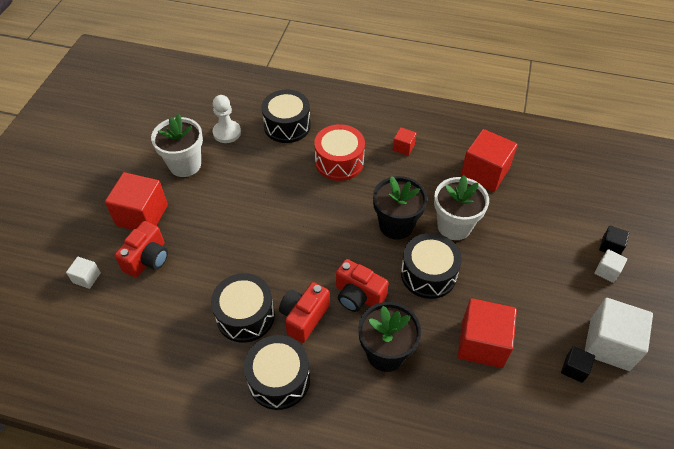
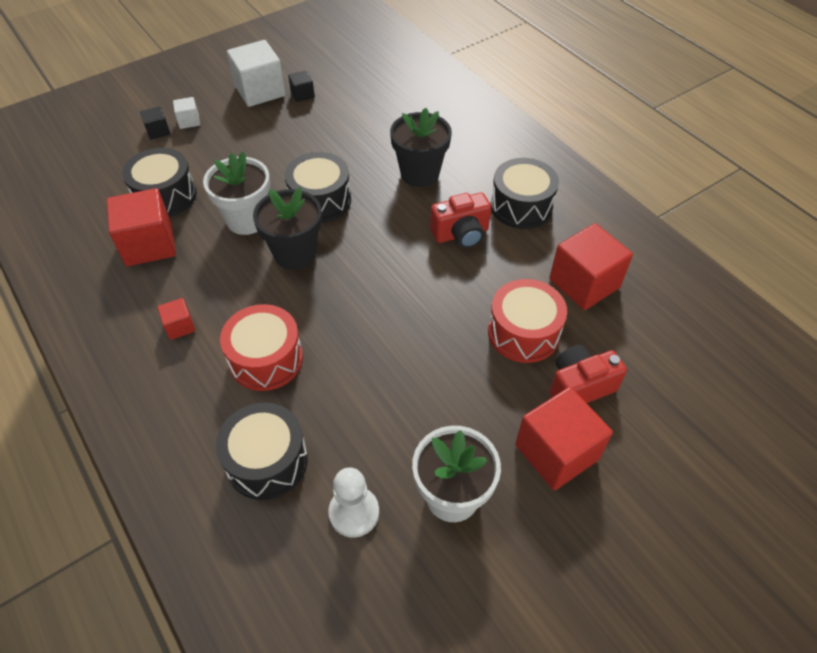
camera: 140 degrees left, 0 degrees up
white cube [66,257,101,289] -> none
black drum [211,273,275,343] -> black drum moved to [122,148,197,217]
red camera [336,259,389,312] -> none
red cube [457,298,517,368] -> red cube moved to [549,223,633,310]
none -> red drum [488,279,567,363]

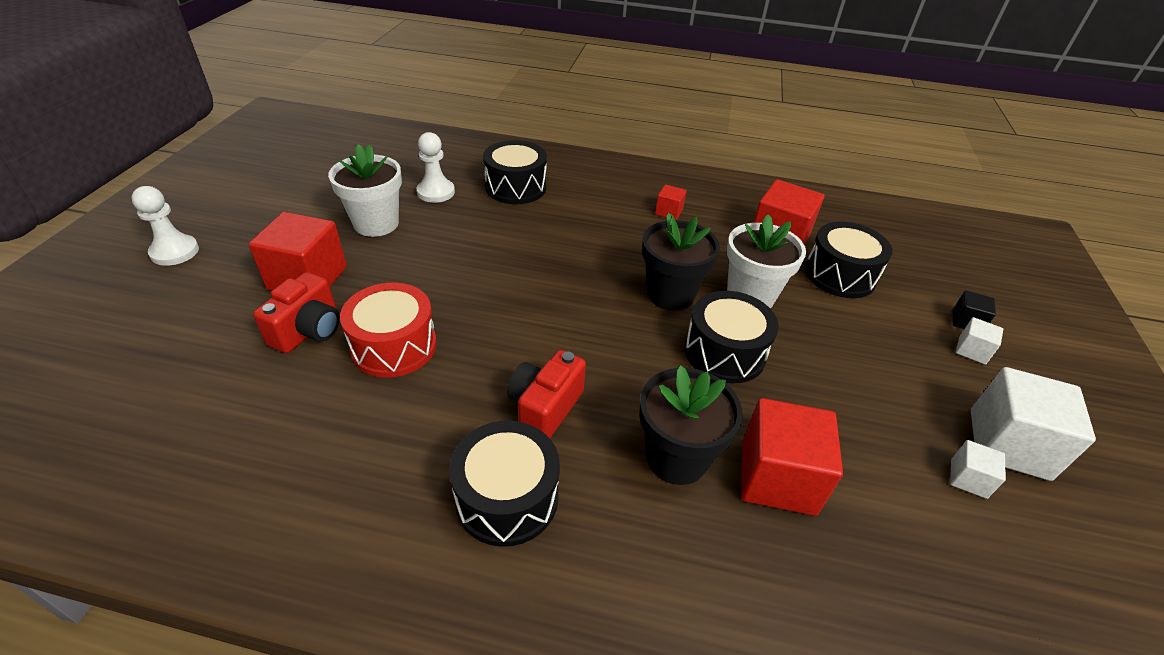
camera: 135 degrees right, 10 degrees down
red drum [220,304,303,391] -> none
black cube [288,70,315,102] -> white cube [950,440,1006,499]
red cube [549,223,633,310] -> red cube moved to [741,398,843,516]
none -> white pawn [131,186,199,266]

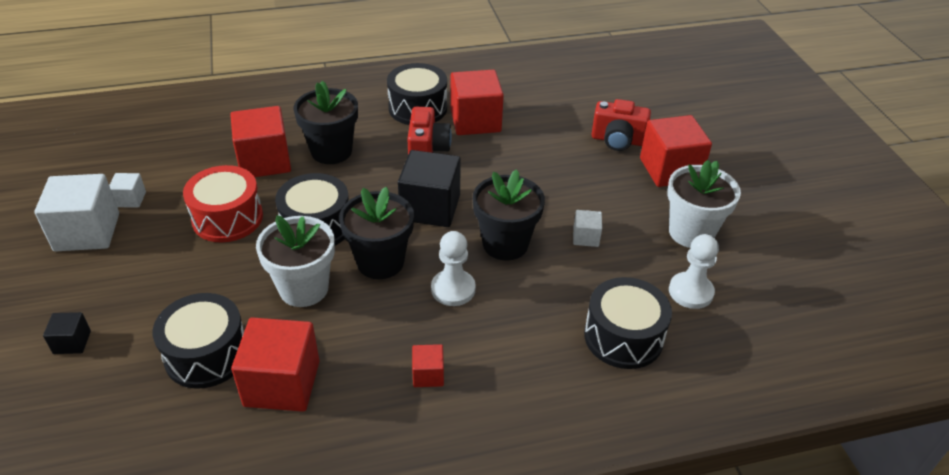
camera: 155 degrees right, 0 degrees up
white pawn [131,186,199,266] -> white pawn moved to [431,231,476,306]
red camera [253,272,340,353] -> red camera turned 75 degrees counterclockwise [591,99,651,151]
red drum [340,283,437,378] -> red drum moved to [183,165,263,242]
white cube [956,317,1003,364] -> white cube moved to [573,210,602,247]
none -> black cube [398,150,461,227]
none -> red cube [451,70,504,135]
none -> black flower pot [473,169,545,261]

